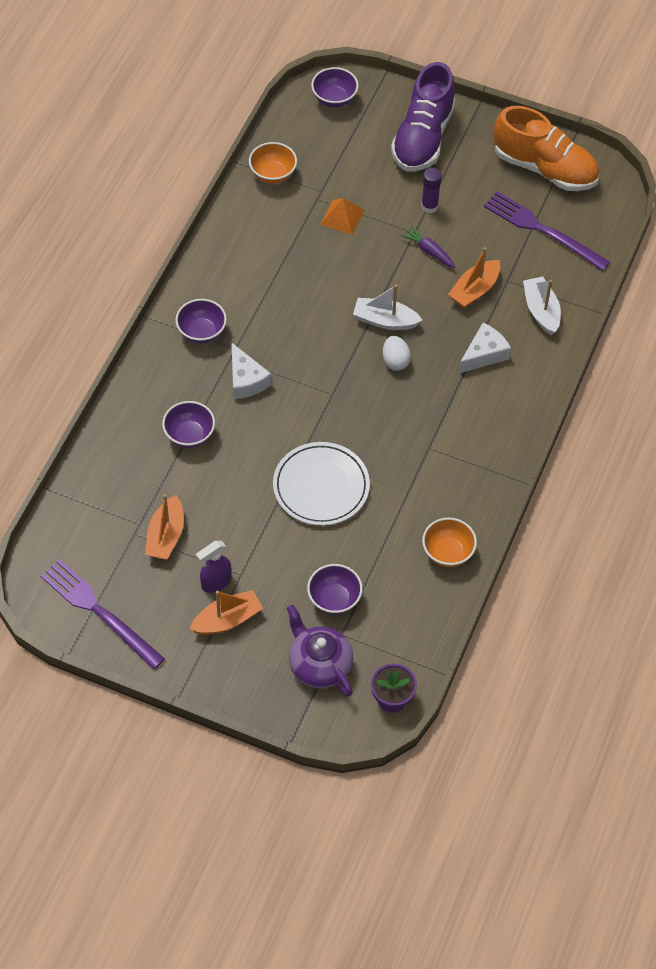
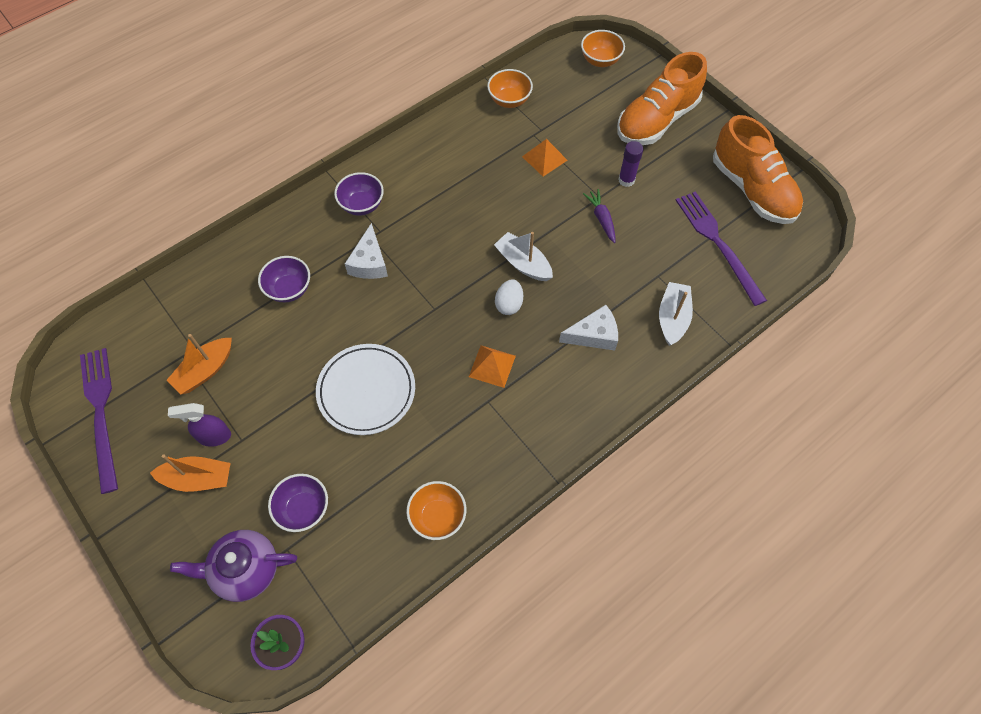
camera: 30 degrees right, 5 degrees up
purple teapot [287,605,353,696] -> purple teapot turned 90 degrees counterclockwise [170,530,297,602]
purple bowl [311,67,359,108] -> orange bowl [581,30,625,67]
purple shoe [391,62,456,171] -> orange shoe [617,52,707,145]
orange boat [448,247,500,308] -> none
none -> orange pyramid [469,345,516,388]

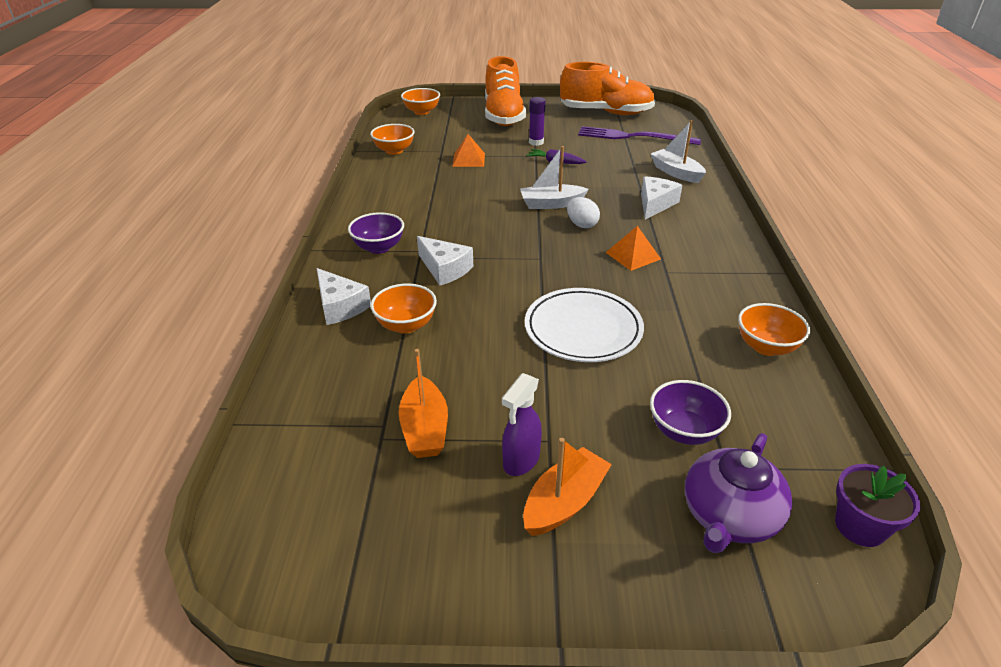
camera: 50 degrees left, 25 degrees down
purple fork [80,348,118,494] -> none
purple bowl [258,256,310,302] -> orange bowl [370,283,437,334]
none -> white cheese [316,268,371,325]

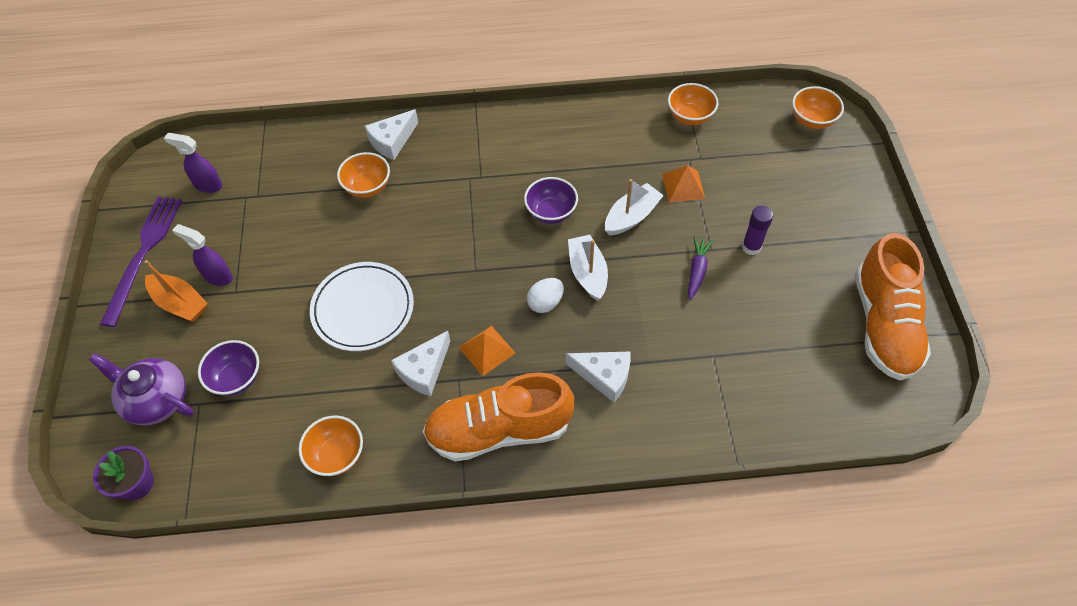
camera: 85 degrees right, 20 degrees up
purple bowl [348,212,404,254] -> purple bowl moved to [524,177,578,224]
orange boat [399,349,448,458] -> none
white cheese [417,236,473,285] -> white cheese moved to [391,331,450,396]
orange shoe [485,56,526,126] -> orange shoe moved to [423,372,574,461]
purple fork [578,126,701,145] -> purple fork moved to [100,196,182,327]
white boat [651,120,706,183] -> white boat moved to [605,179,664,236]
none -> purple spray bottle [164,133,222,193]

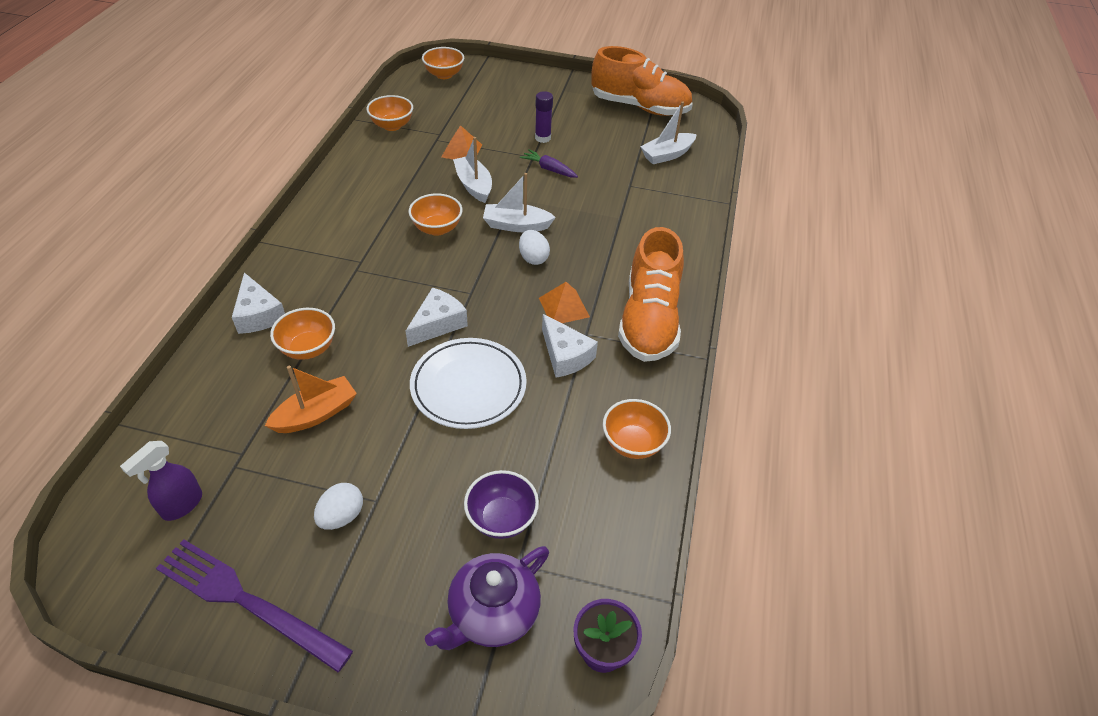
camera: 75 degrees left, 10 degrees down
orange boat [145,260,208,322] -> orange boat moved to [265,366,357,433]
purple spray bottle [172,224,233,286] -> white egg [314,483,363,530]
purple bowl [524,177,578,224] -> orange bowl [409,193,462,236]
white cheese [566,351,631,403] -> white cheese moved to [406,287,468,347]
none -> white boat [641,101,697,164]

